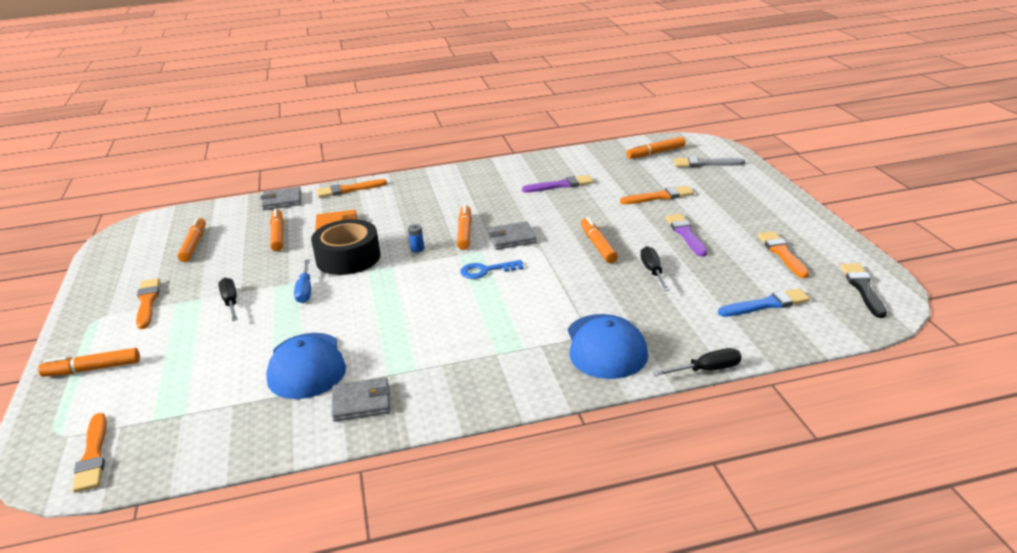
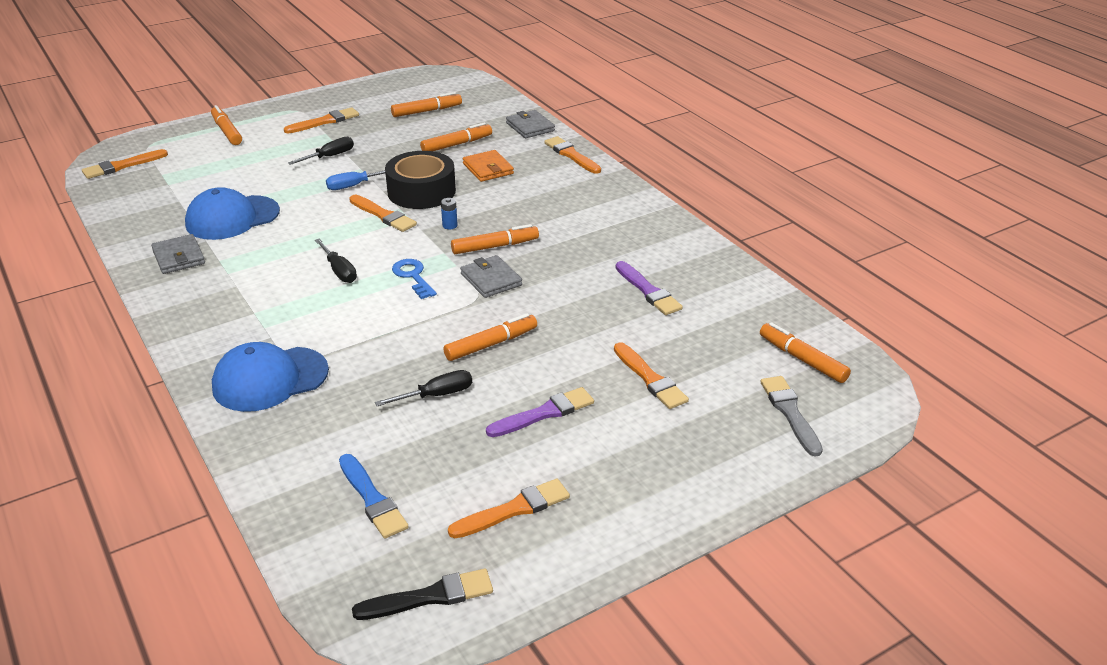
camera: 70 degrees right, 5 degrees up
black screwdriver [653,348,741,376] -> black screwdriver moved to [315,238,357,283]
none -> orange brush [349,195,417,232]

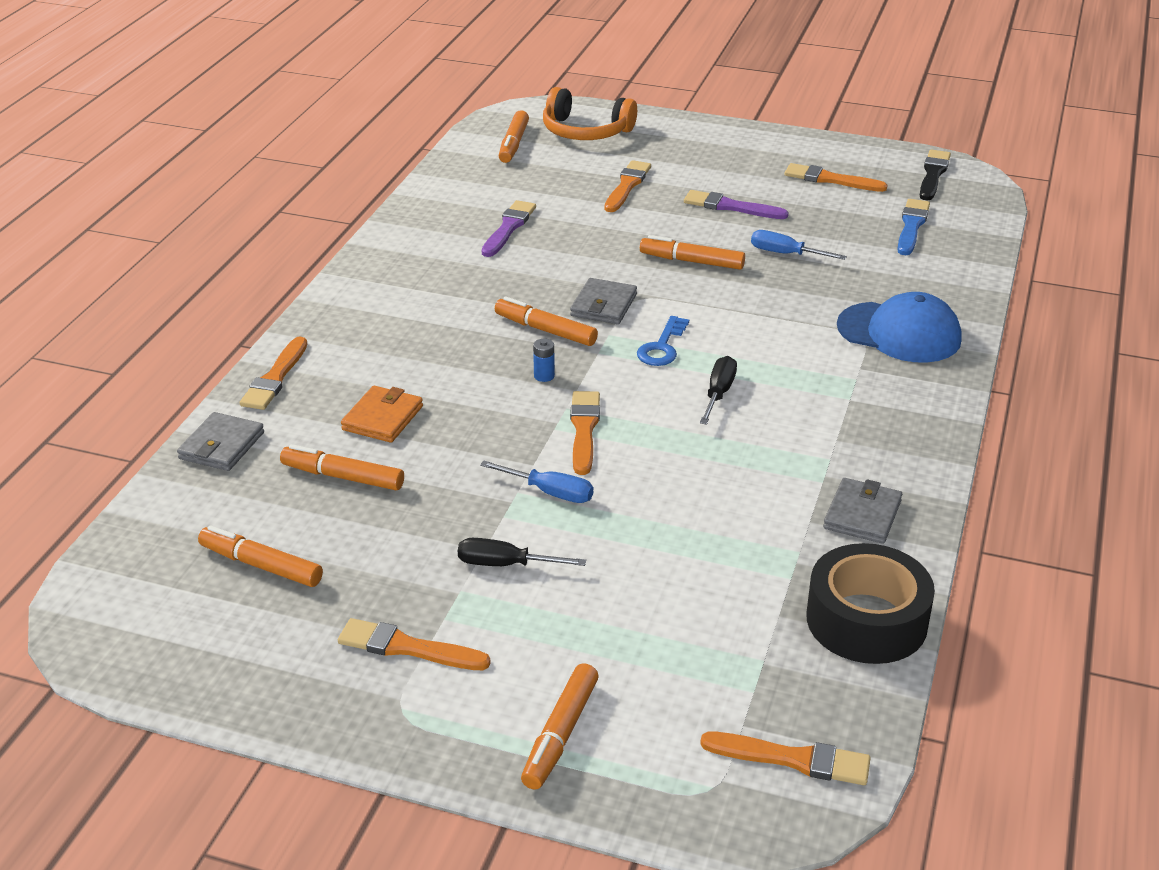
camera: 130 degrees left, 0 degrees up
blue cap [185,187,280,240] -> none
black brush [352,569,493,620] -> black brush turned 75 degrees clockwise [920,150,951,201]
black screwdriver [375,370,472,406] -> blue screwdriver [751,230,847,260]
black tape [385,151,456,209] -> black tape moved to [806,543,935,664]
grey brush [760,376,823,457] -> orange headphones [543,87,637,140]

